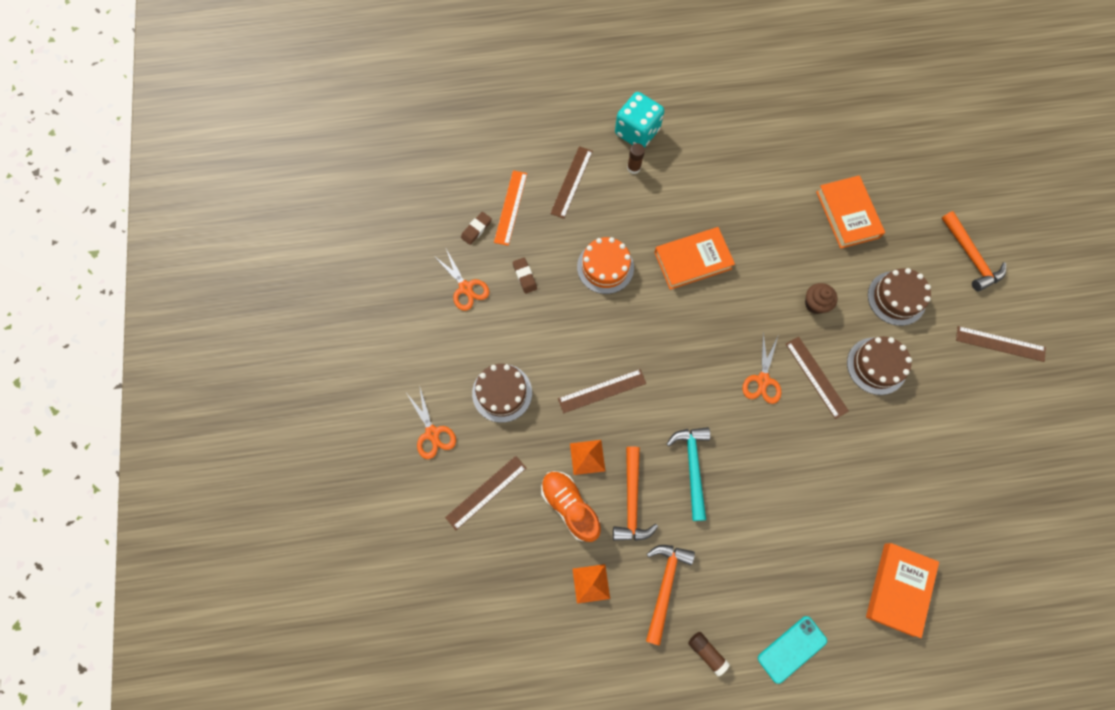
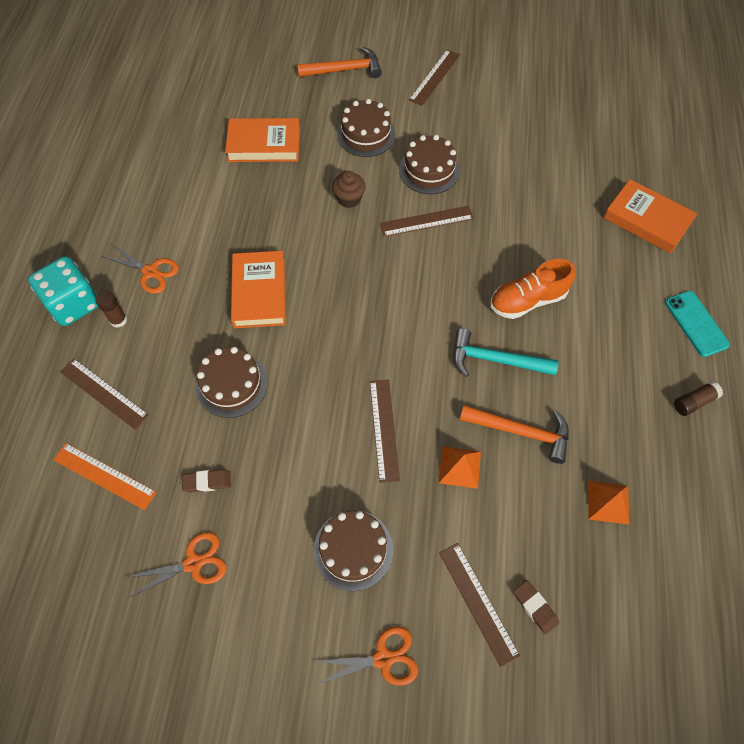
camera: 75 degrees left, 10 degrees down
brown eraser [461,212,492,245] -> brown eraser moved to [514,580,559,634]
orange shoe [541,471,601,542] -> orange shoe moved to [490,259,575,319]
orange cake [577,237,634,294] -> brown cake [196,347,268,418]
orange hammer [646,545,695,646] -> none
orange scissors [742,333,781,404] -> orange scissors moved to [101,244,179,294]

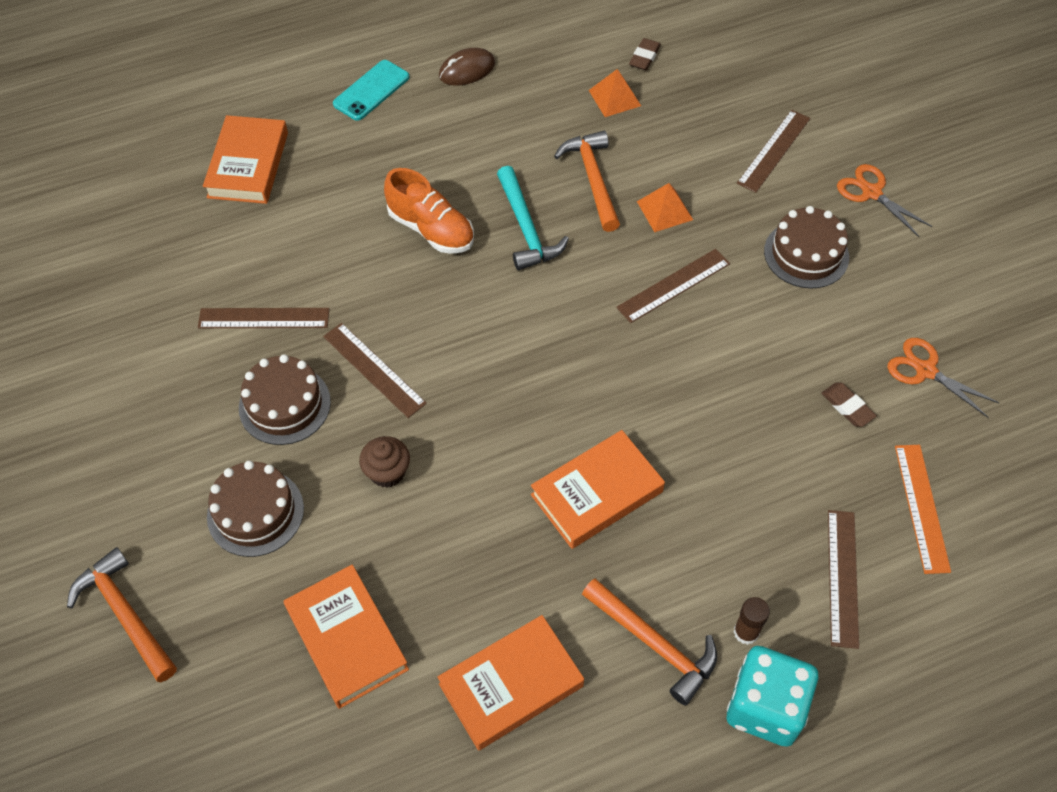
camera: 120 degrees left, 5 degrees down
orange scissors [101,244,179,294] -> orange hammer [582,578,717,705]
brown cake [196,347,268,418] -> none
brown ruler [409,50,460,106] -> brown ruler moved to [198,308,329,328]
brown eraser [514,580,559,634] -> brown eraser moved to [629,38,661,70]
brown glue stick [674,381,723,416] -> brown mouse [439,48,495,86]
none -> orange book [437,615,584,750]

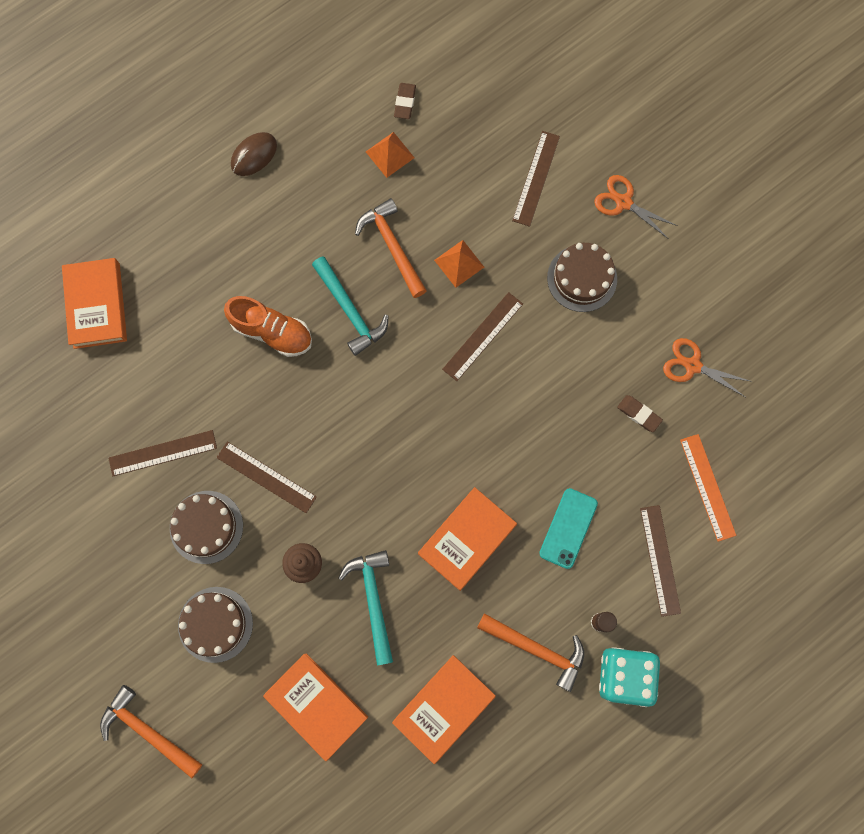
camera: 15 degrees left, 20 degrees up
turquoise phone [333,60,409,121] -> turquoise phone moved to [539,488,598,569]
none -> turquoise hammer [338,550,393,665]

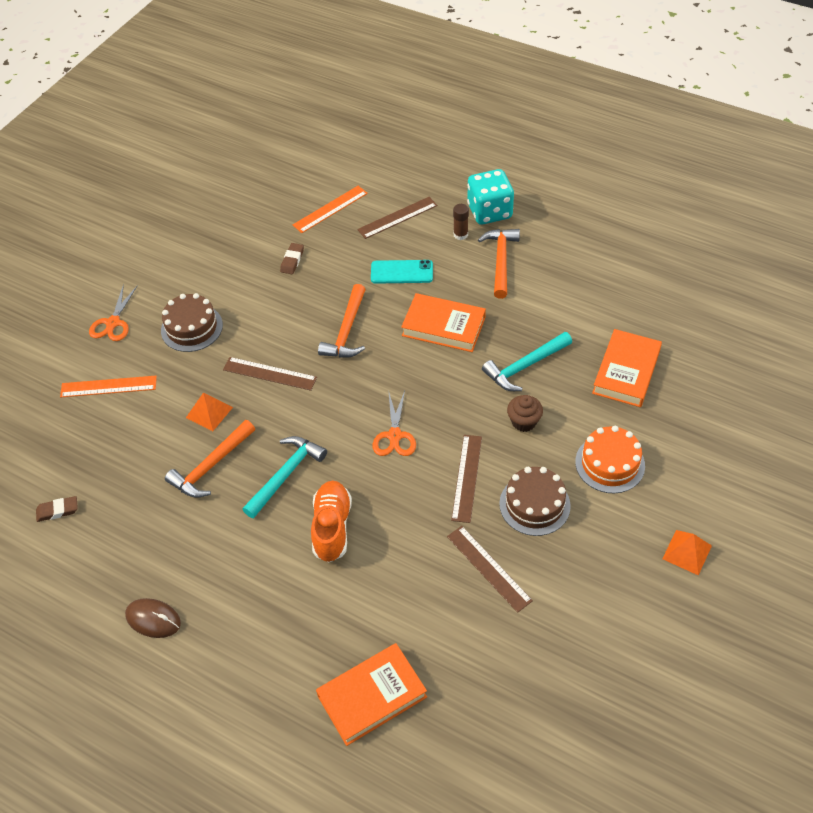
camera: 110 degrees left, 25 degrees down
orange hammer [100,685,202,778] -> orange hammer moved to [318,284,366,358]
brown cake [178,587,253,663] -> orange cake [575,426,645,493]
orange pyramid [366,132,415,178] -> orange pyramid moved to [662,530,712,575]
orange book [392,655,496,764] -> none
brown ruler [512,131,560,227] -> orange ruler [60,376,157,397]
orange scissors [663,338,752,397] -> orange scissors moved to [373,391,416,456]

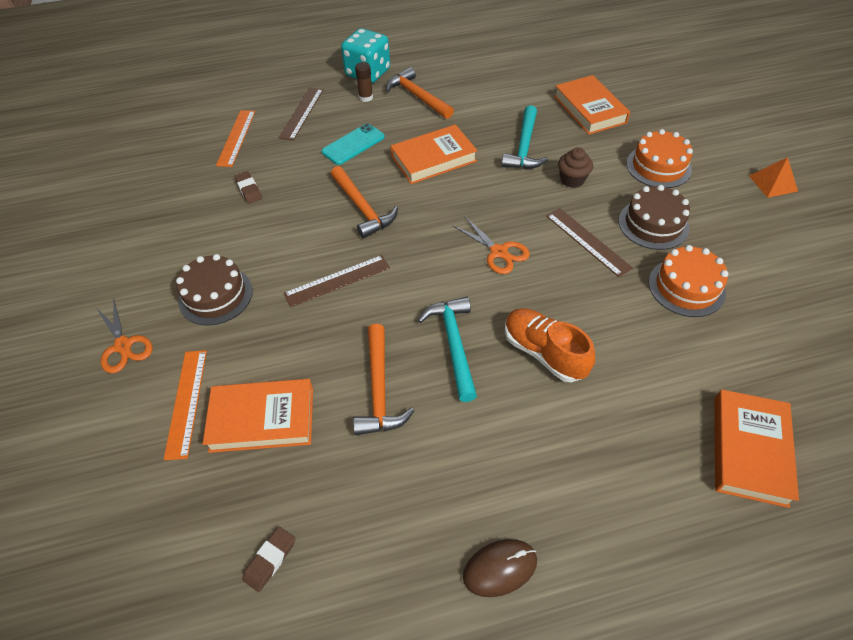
camera: 45 degrees left, 0 degrees up
orange ruler [60,376,157,397] -> orange ruler turned 45 degrees counterclockwise [164,350,207,460]
orange pyramid [186,393,233,431] -> none
brown ruler [447,526,533,613] -> orange cake [649,245,728,317]
none -> orange book [203,379,313,453]

